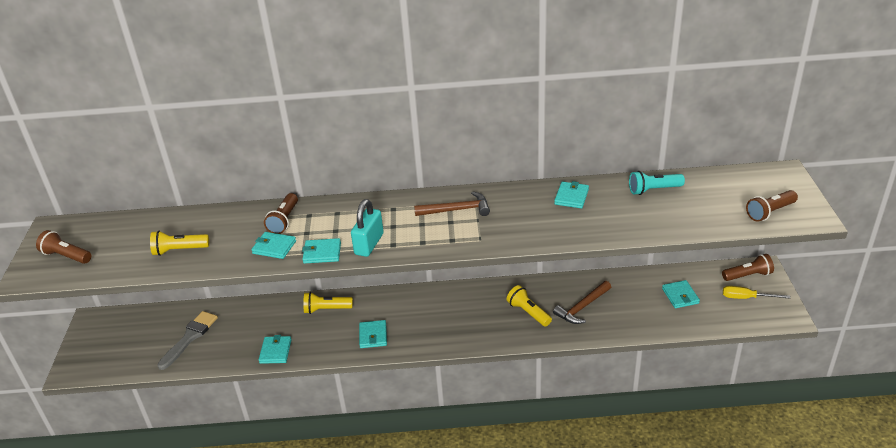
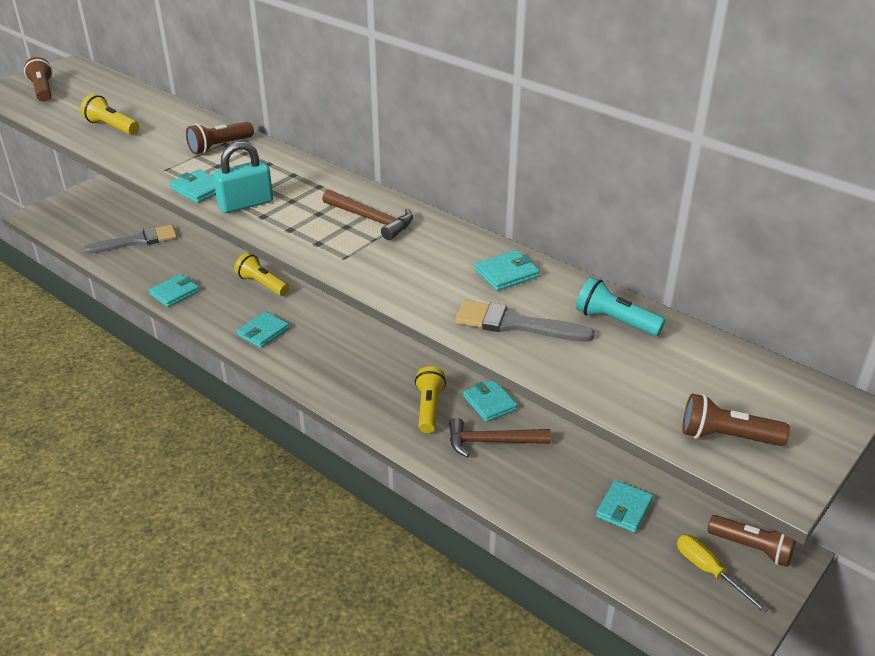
camera: 40 degrees right, 0 degrees up
turquoise wallet [251,232,296,259] -> turquoise wallet moved to [463,380,518,422]
none -> grey brush [455,300,595,341]

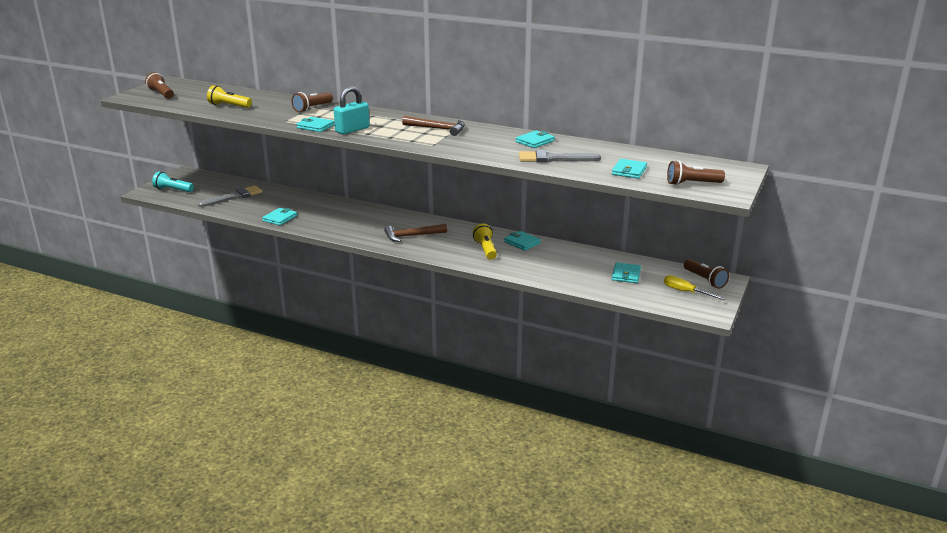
camera: 15 degrees left, 10 degrees down
yellow flashlight [234,253,289,296] -> none
turquoise wallet [237,311,289,348] -> turquoise wallet moved to [612,159,647,179]
brown hammer [449,418,551,458] -> brown hammer moved to [384,224,447,242]
turquoise flashlight [576,277,665,336] -> turquoise flashlight moved to [152,172,194,192]
brown flashlight [708,515,796,567] -> brown flashlight turned 45 degrees clockwise [684,259,729,289]

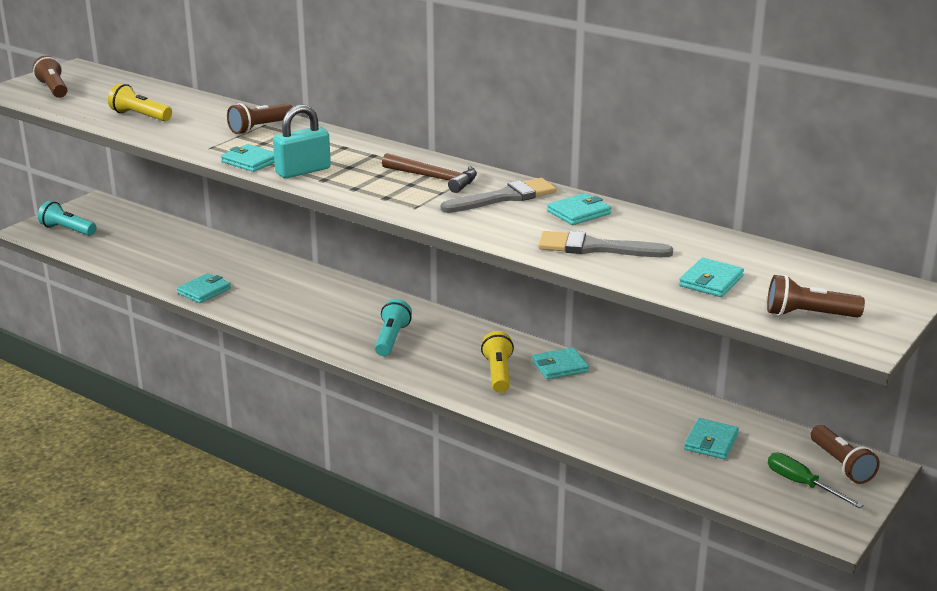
camera: 10 degrees right, 0 degrees up
grey brush [197,186,262,207] -> grey brush moved to [441,178,557,213]
brown hammer [384,224,447,242] -> turquoise flashlight [375,299,412,356]
turquoise wallet [504,231,541,251] -> turquoise wallet turned 75 degrees counterclockwise [532,347,589,379]
yellow screwdriver [664,275,726,300] -> green screwdriver [768,453,863,508]

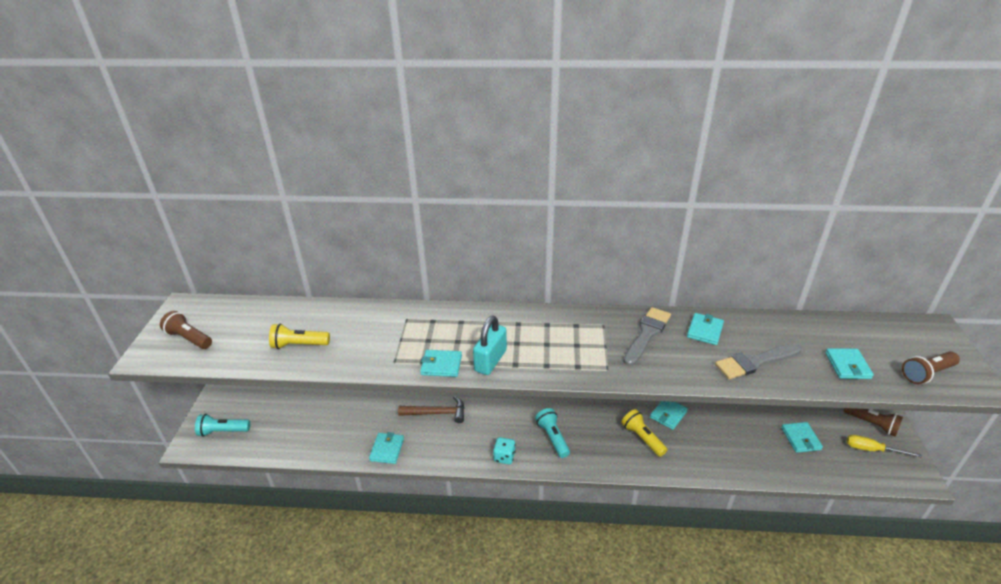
camera: 30 degrees left, 10 degrees up
brown flashlight [227,103,293,134] -> none
brown hammer [382,153,477,193] -> brown hammer moved to [398,396,464,423]
green screwdriver [768,453,863,508] -> yellow screwdriver [847,435,922,458]
none -> turquoise dice [493,437,516,464]

